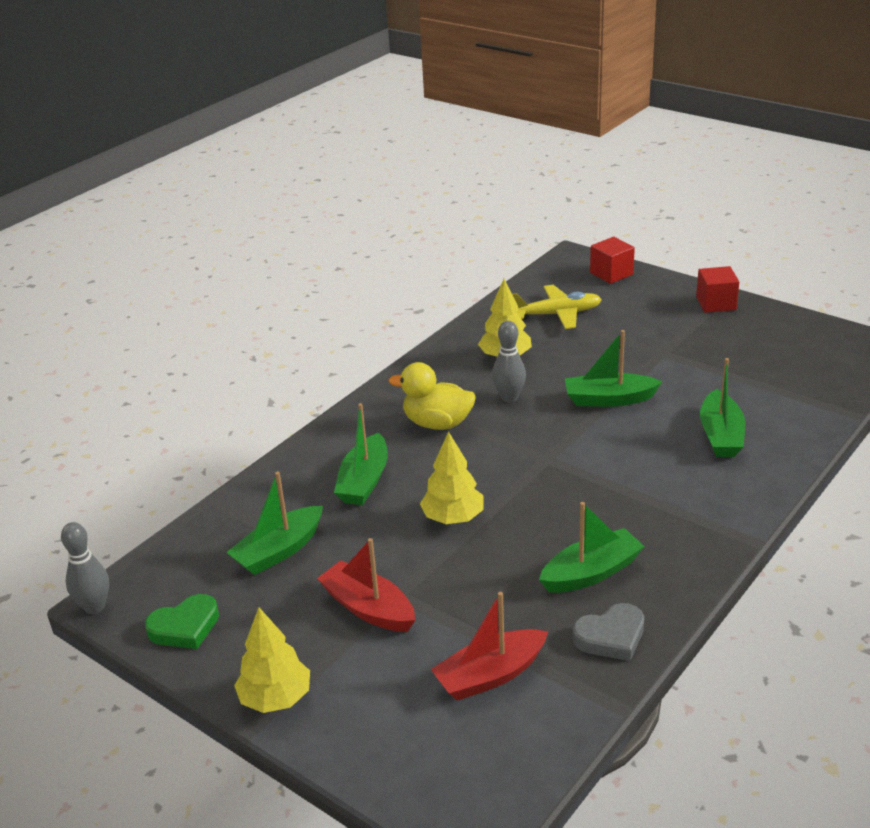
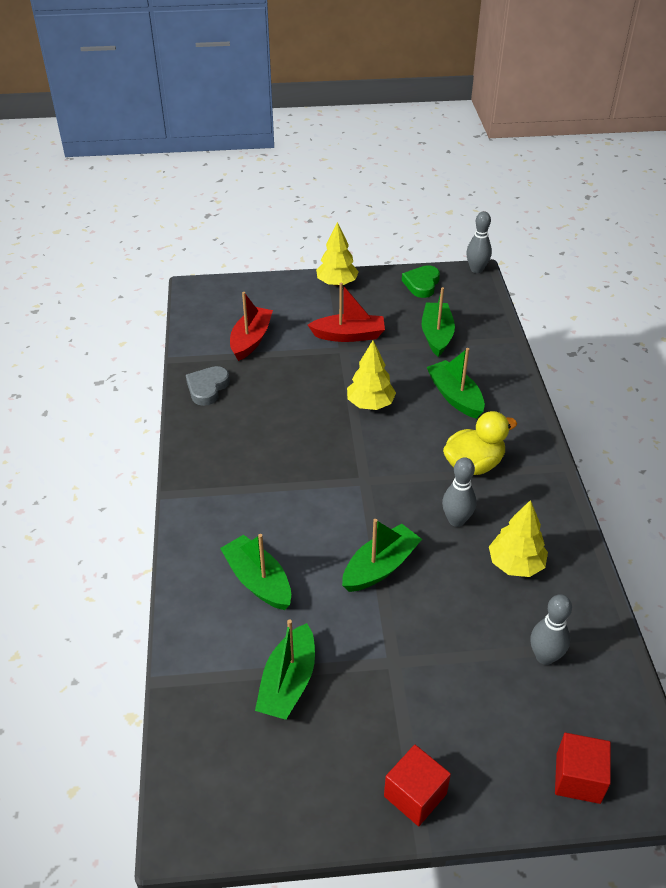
camera: 135 degrees right, 10 degrees up
yellow plane [512,285,602,329] -> grey bowling pin [530,594,572,665]
green boat [539,502,645,593] -> green boat moved to [255,620,315,720]

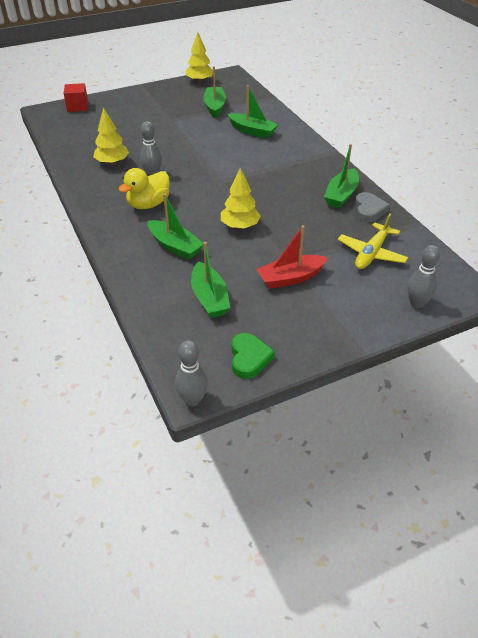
camera: 160 degrees right, 0 degrees up
red boat [230,292,273,361] -> yellow plane [338,213,408,269]
yellow tree [316,222,359,286] -> yellow tree moved to [186,32,213,83]
green boat [342,519,422,592] -> green boat moved to [324,144,359,208]
red cube [384,745,451,826] -> none
grey bowling pin [530,594,572,665] -> grey bowling pin moved to [407,245,440,308]

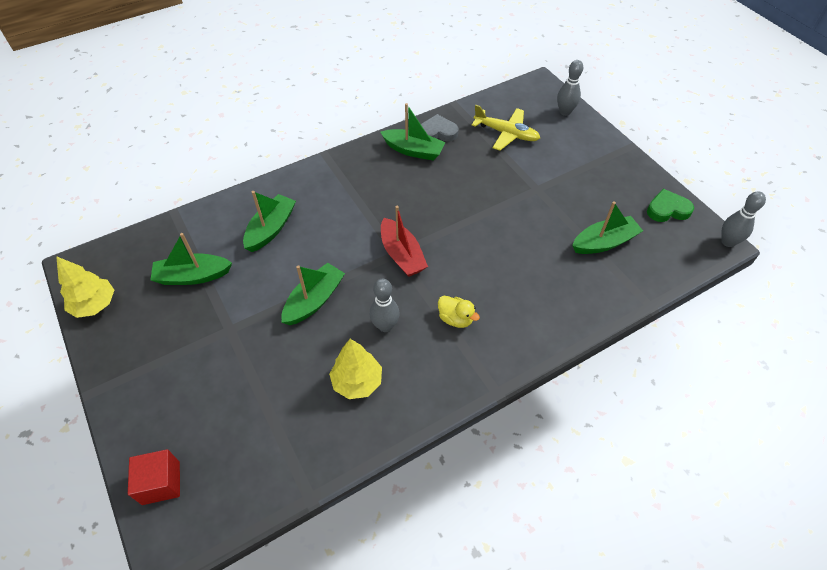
camera: 95 degrees left, 10 degrees up
yellow duck [118,168,170,209] -> yellow duck [438,296,480,328], size x0.63
green boat [148,194,204,260] -> green boat moved to [282,263,345,325]
yellow tree [221,168,261,229] -> none
red boat [257,225,328,289] -> red boat moved to [381,206,428,277]

